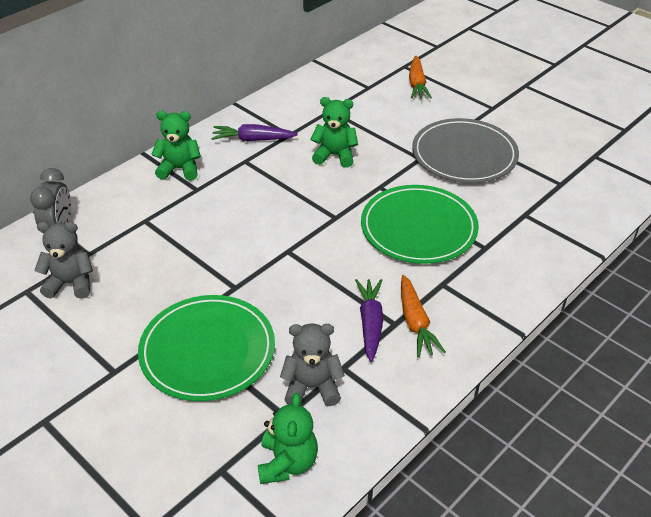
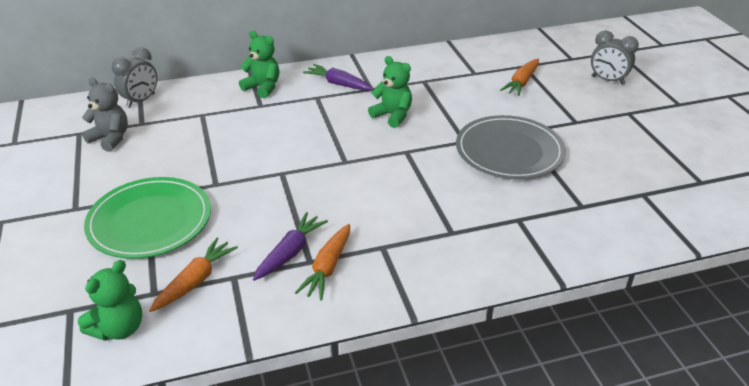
camera: 30 degrees right, 5 degrees down
grey teddy bear [280,323,345,406] -> orange carrot [149,237,238,312]
green plate [361,185,479,264] -> none
none -> grey clock [591,30,639,85]

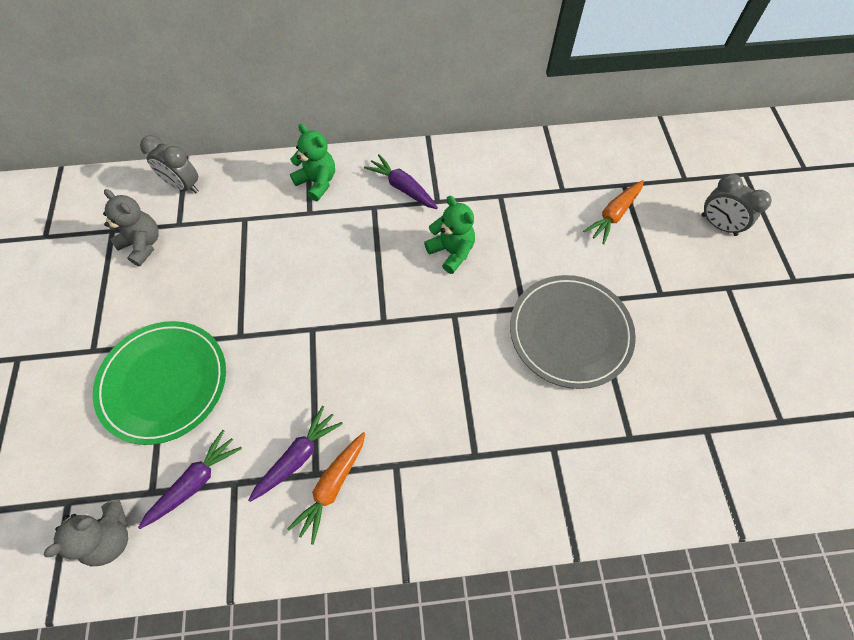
camera: 10 degrees right, 25 degrees up
green teddy bear [78,260,142,341] -> grey teddy bear [44,500,128,566]
grey clock [112,47,157,108] -> grey clock turned 75 degrees clockwise [140,135,198,193]
orange carrot [149,237,238,312] -> purple carrot [138,430,242,529]

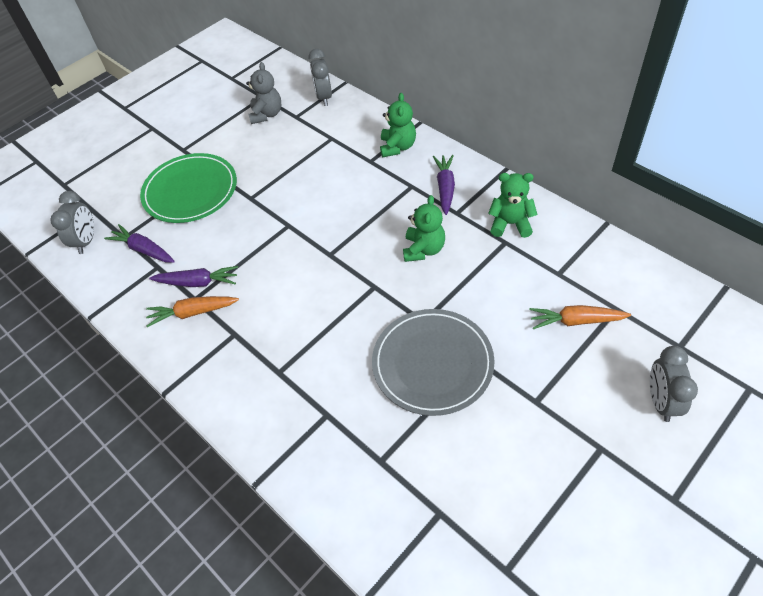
camera: 55 degrees right, 10 degrees down
grey teddy bear [44,500,128,566] -> grey clock [50,191,94,254]
purple carrot [138,430,242,529] -> purple carrot turned 150 degrees counterclockwise [104,224,175,263]
none -> green teddy bear [488,173,538,238]

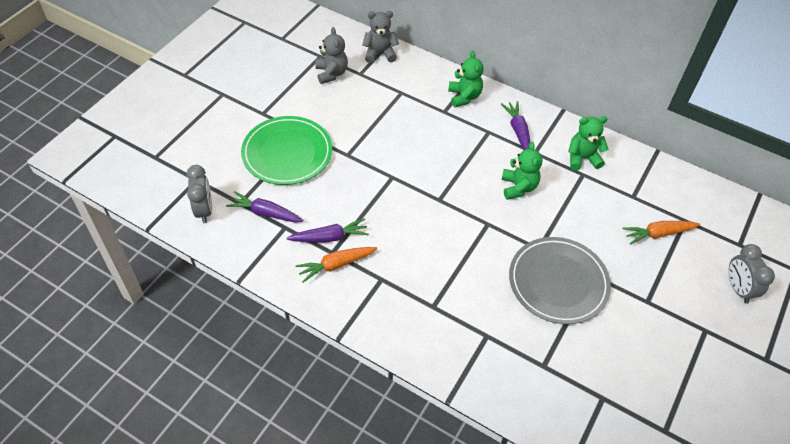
camera: 20 degrees left, 0 degrees up
grey clock [309,49,332,106] -> grey teddy bear [362,11,399,63]

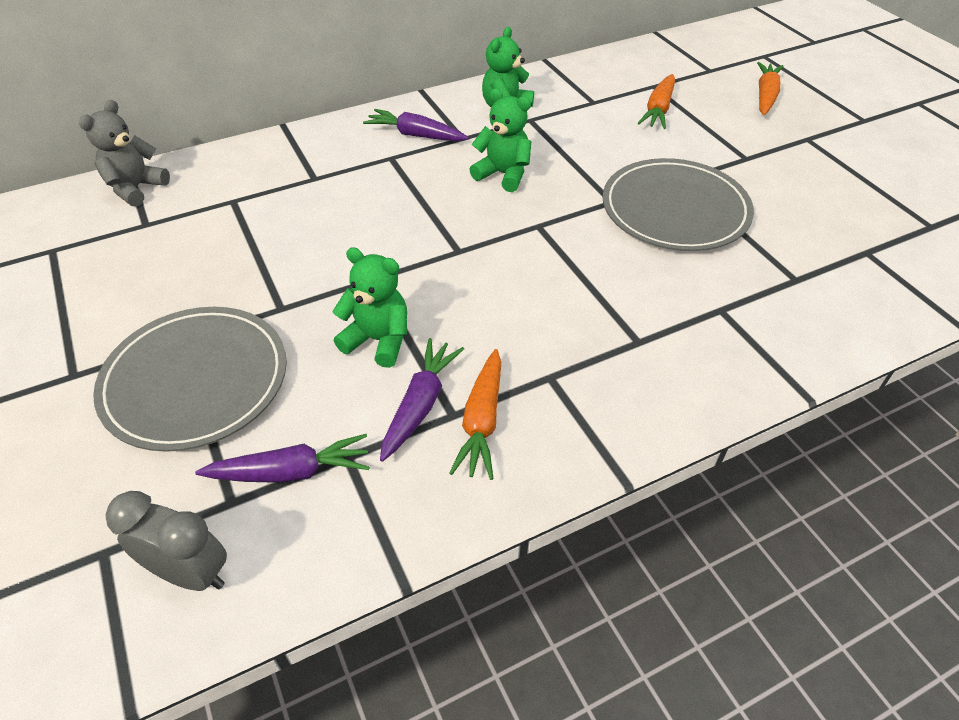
camera: 55 degrees left, 5 degrees down
purple carrot [226,191,303,222] -> purple carrot turned 150 degrees counterclockwise [195,434,370,483]
green plate [241,116,332,185] -> grey plate [93,307,287,452]
grey teddy bear [315,27,348,84] -> none
green teddy bear [448,51,484,108] -> green teddy bear moved to [333,247,407,368]
grey clock [729,244,775,304] -> orange carrot [757,62,784,115]

